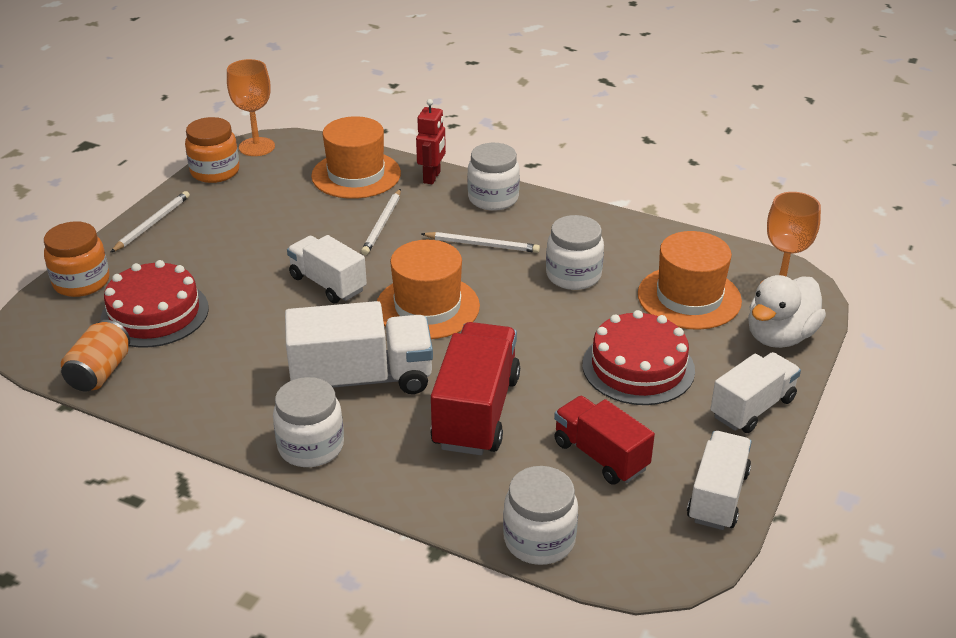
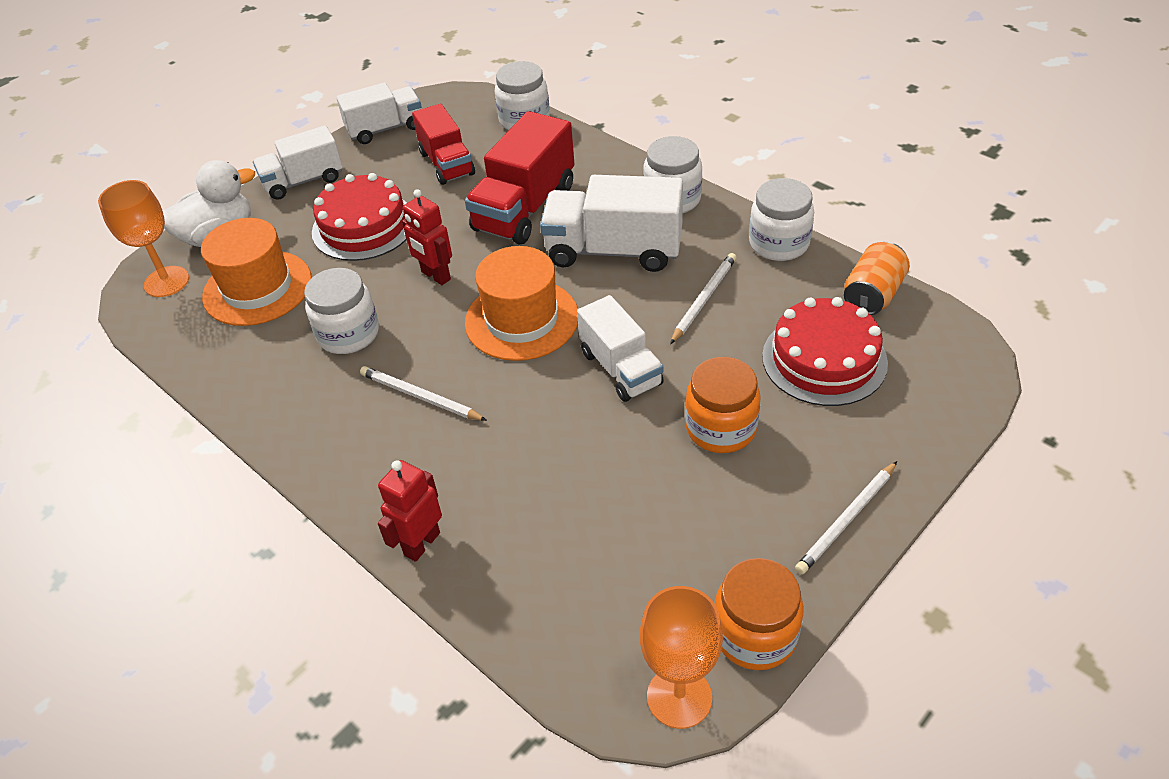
camera: 160 degrees left, 10 degrees up
orange jar [44,222,109,297] -> orange jar moved to [685,357,761,453]
orange hat [311,116,401,199] -> none
white pencil [361,189,401,255] -> white pencil moved to [670,253,737,344]
white jar [468,143,520,211] -> white jar moved to [749,178,814,261]
white truck [687,431,752,530] -> white truck turned 150 degrees counterclockwise [336,82,421,144]
none -> red robot [402,189,452,285]

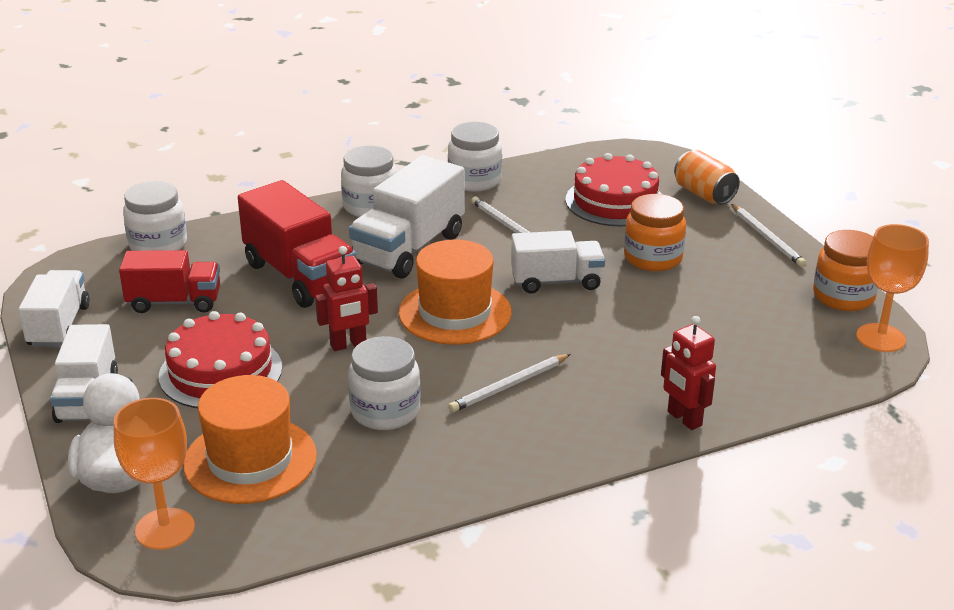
camera: 70 degrees left, 15 degrees down
orange can [844,242,910,315] -> orange can moved to [674,150,740,205]

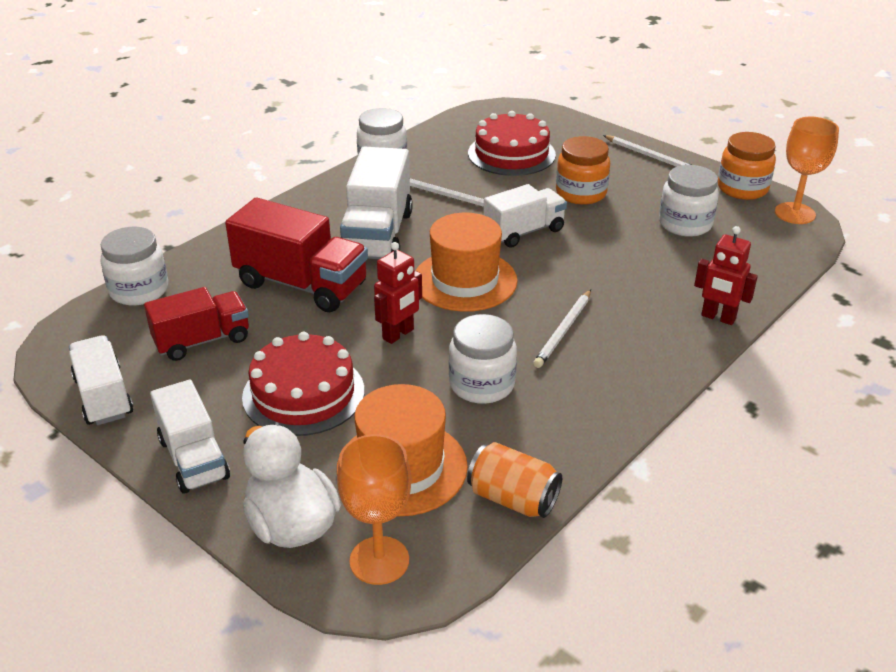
camera: 25 degrees left, 5 degrees up
white jar [341,146,397,217] -> white jar moved to [659,165,719,237]
orange can [674,150,740,205] -> orange can moved to [467,442,562,518]

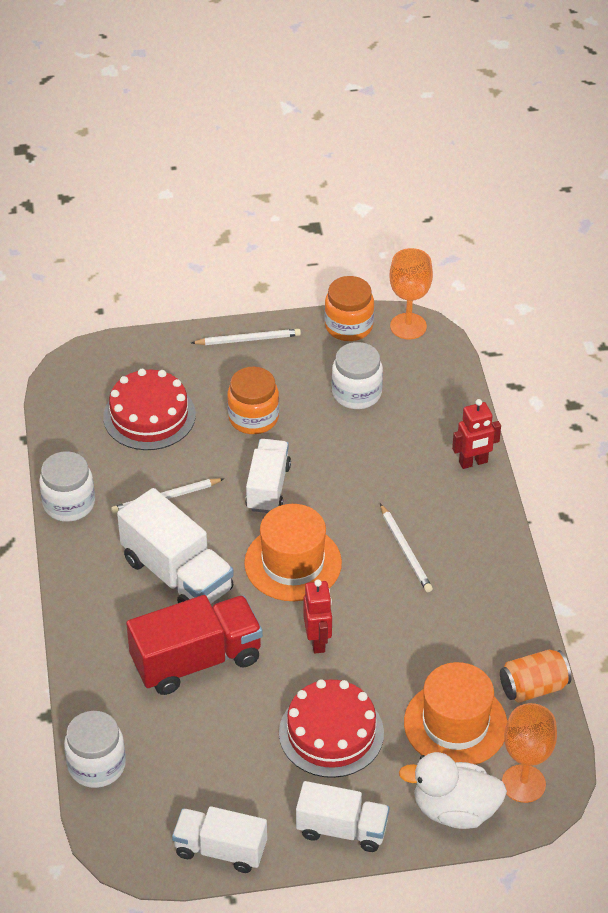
camera: 50 degrees left, 10 degrees up
red truck [144,287,249,361] -> none
white jar [449,314,517,404] -> none

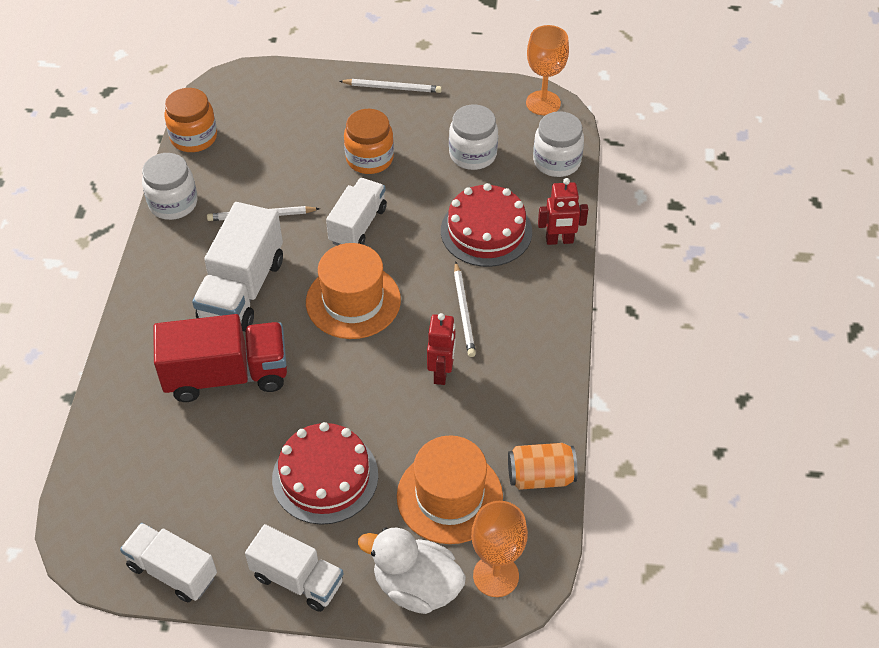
camera: 15 degrees right, 5 degrees up
white jar [64,711,126,788] -> white jar moved to [533,111,584,177]
red cake [103,369,196,450] -> red cake moved to [441,183,532,267]
white truck [117,488,234,604] -> white truck turned 45 degrees clockwise [192,202,283,331]
red robot [303,579,332,653] -> red robot moved to [427,313,456,385]
orange jar [324,276,374,341] -> orange jar moved to [164,88,217,152]

